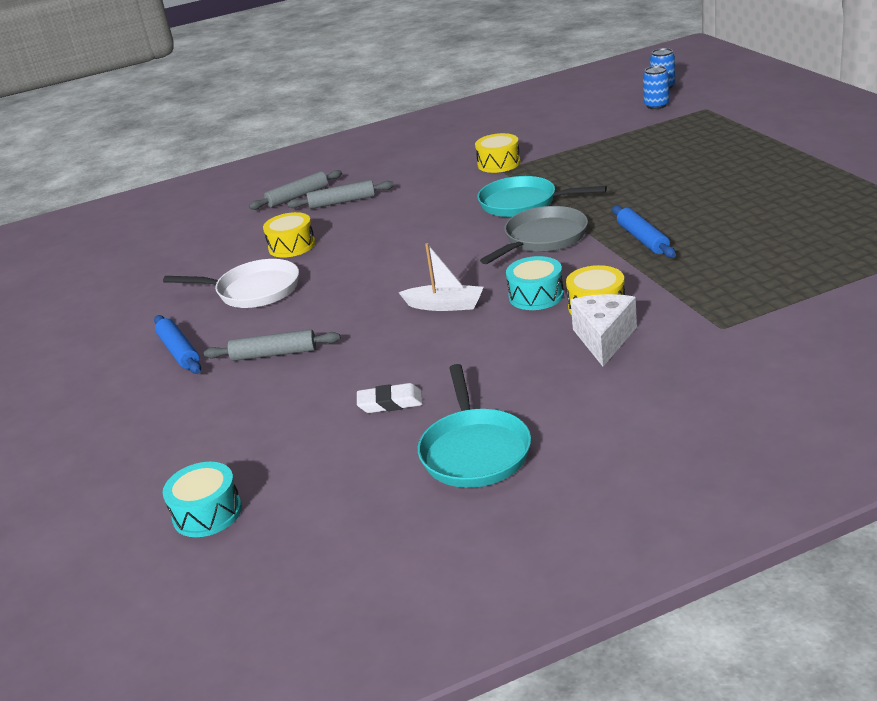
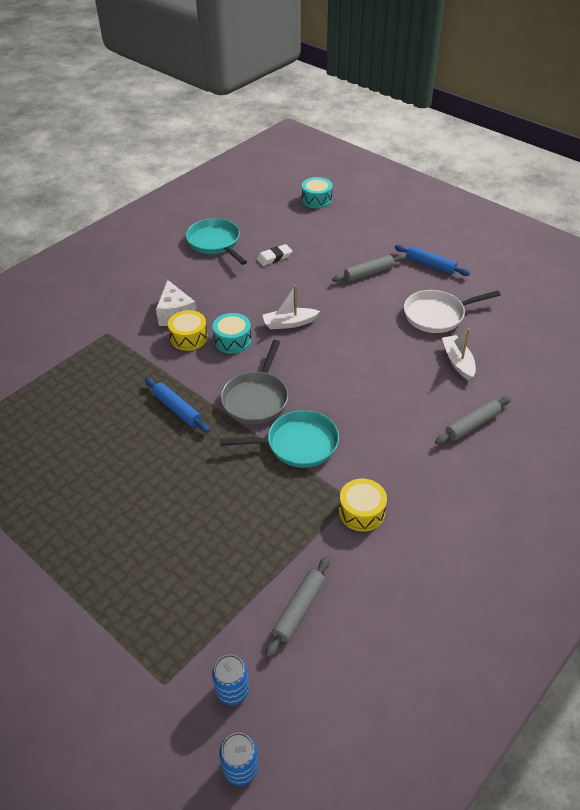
camera: 150 degrees right, 15 degrees up
grey rolling pin [249,170,342,210] -> grey rolling pin moved to [265,556,330,658]
yellow drum [263,212,315,258] -> white boat [442,328,476,380]

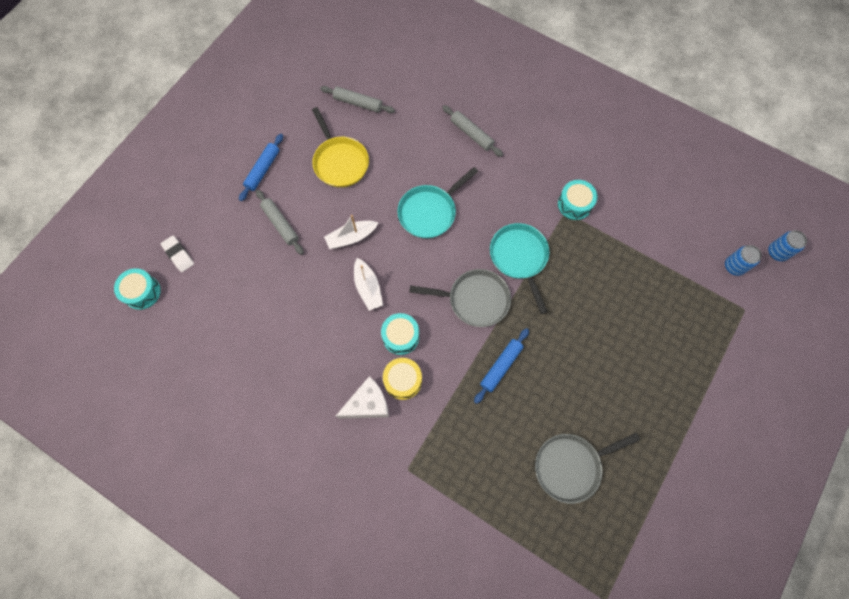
camera: 100 degrees left, 25 degrees up
turquoise pan [186,218,247,265] -> turquoise pan moved to [397,167,478,239]
white eraser [257,244,292,266] -> white eraser moved to [161,236,194,272]
grey rolling pin [265,556,330,658] -> grey rolling pin moved to [320,86,395,113]
yellow drum [339,479,387,532] -> turquoise drum [558,180,598,220]
white pan [404,290,501,333] -> yellow pan [312,107,369,188]
white boat [442,328,476,380] -> white boat moved to [324,215,379,249]
none -> grey pan [535,433,640,504]

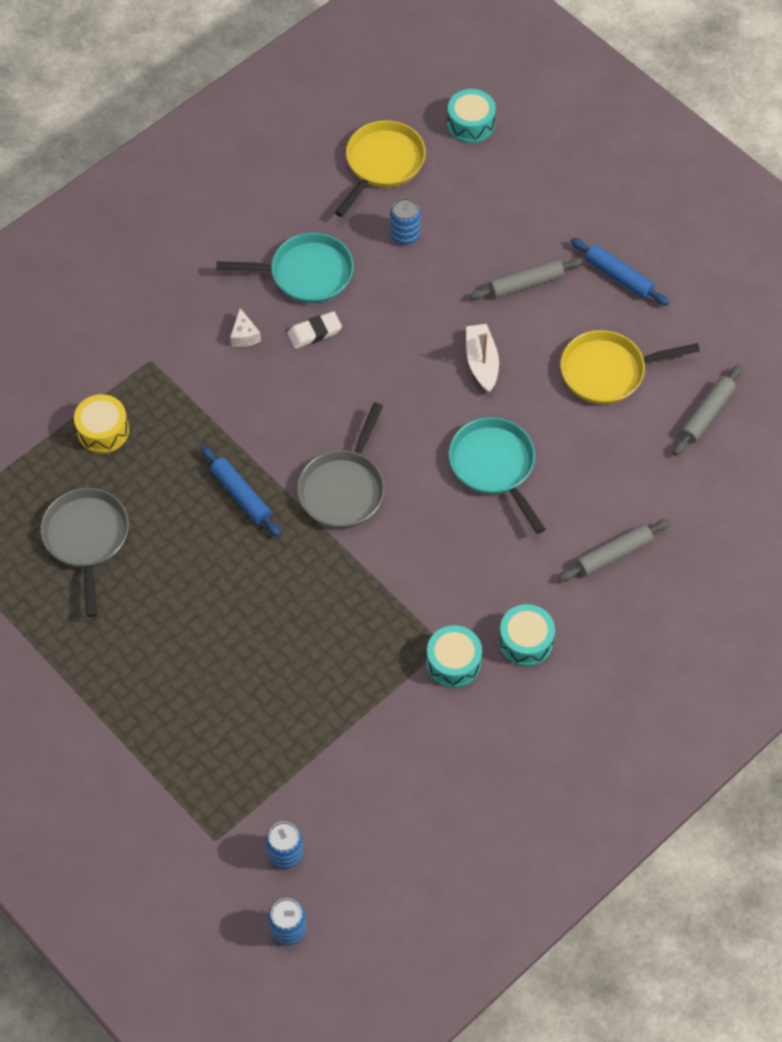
camera: 105 degrees right, 10 degrees down
white eraser [161,236,194,272] -> white eraser moved to [287,311,342,349]
white cheese [336,376,389,419] -> white cheese [230,308,261,347], size x0.56
white boat [354,258,383,311] -> none
turquoise drum [381,313,420,355] -> turquoise drum moved to [499,604,555,666]
yellow drum [383,358,422,400] -> yellow drum moved to [74,394,129,453]
turquoise pan [490,223,549,314] -> turquoise pan moved to [216,233,354,303]
none -> yellow pan [335,120,426,217]
none -> blue can [390,198,421,245]

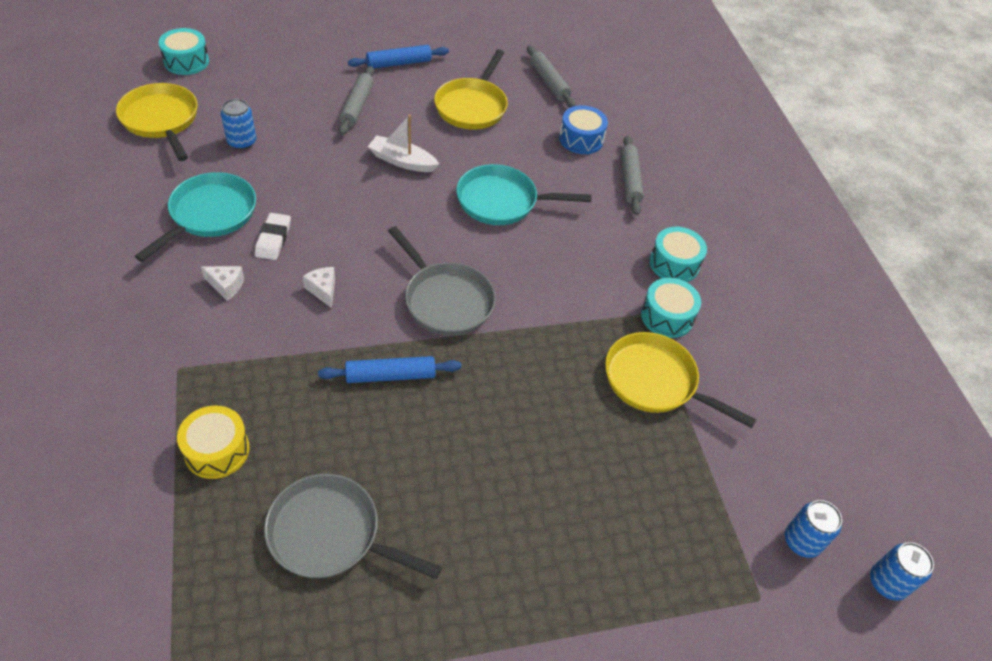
camera: 65 degrees left, 10 degrees down
none -> white cheese [303,267,335,308]
none -> blue drum [559,105,608,154]
none -> yellow pan [605,332,756,428]

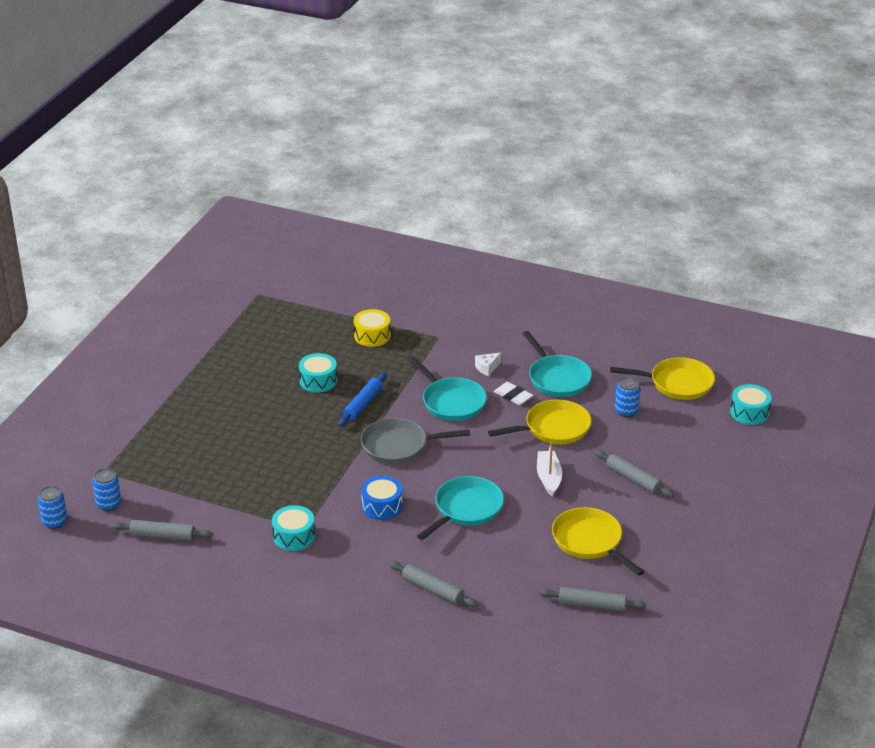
camera: 130 degrees right, 15 degrees down
grey pan [264,474,442,579] -> none
white cheese [303,267,335,308] -> turquoise pan [408,357,487,421]
blue rolling pin [348,45,449,69] -> none
white boat [368,114,439,172] -> white boat turned 60 degrees counterclockwise [537,441,562,496]
blue drum [559,105,608,154] -> blue drum moved to [361,476,403,520]
yellow pan [605,332,756,428] -> yellow pan moved to [488,400,591,444]
turquoise drum [650,227,707,282] -> turquoise drum moved to [299,353,337,393]
none -> grey rolling pin [112,520,213,541]

